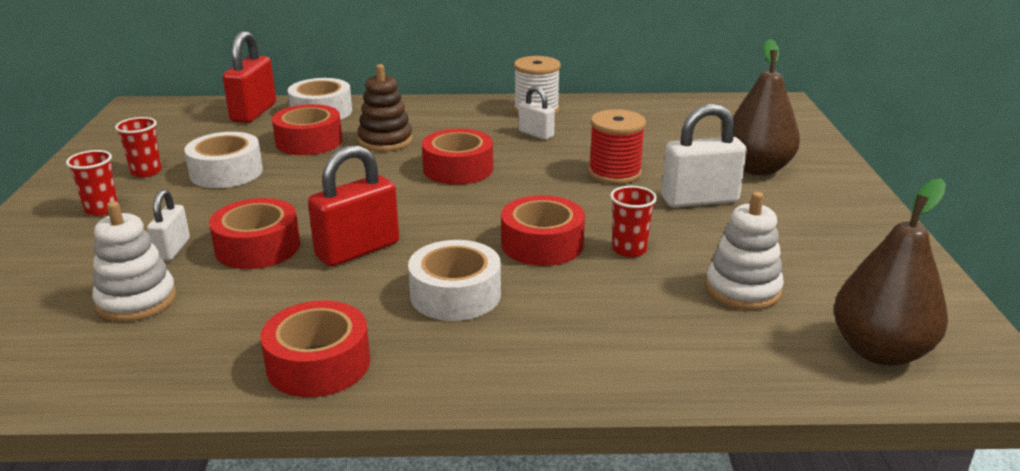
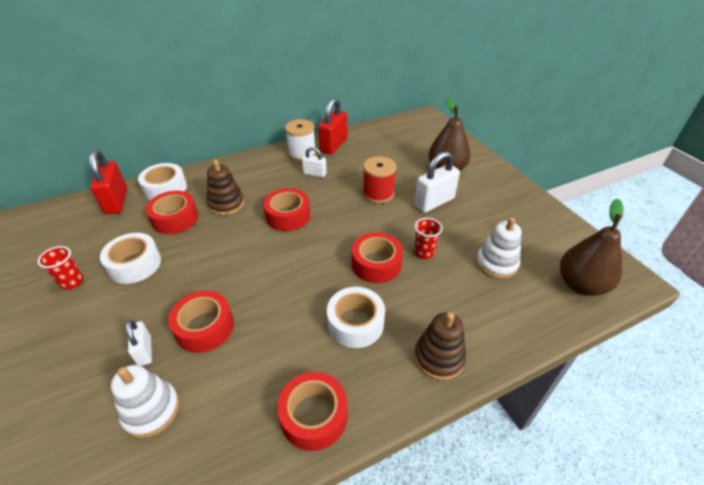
camera: 25 degrees left, 15 degrees up
red cup [66,150,118,216] -> none
red padlock [308,145,399,267] -> red padlock moved to [318,98,348,154]
none -> brown stacking toy [414,312,466,380]

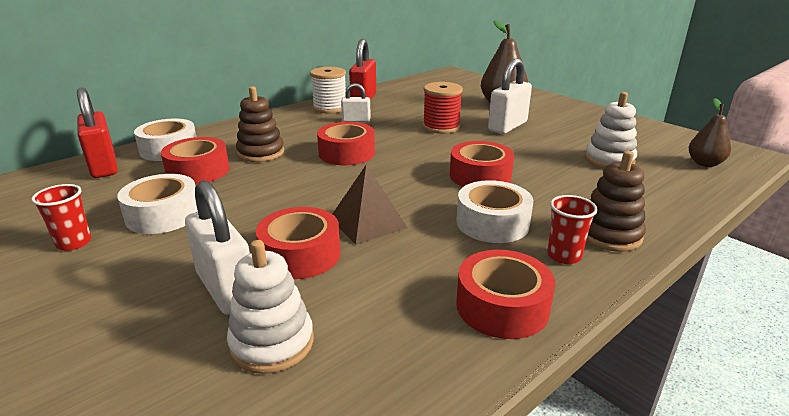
camera: 15 degrees left, 15 degrees down
white padlock [126,319,152,366] -> white padlock [185,180,250,315], size x1.73
red cup [414,218,442,259] -> red cup moved to [547,195,598,264]
brown pear [560,199,624,296] -> brown pear [689,98,731,167], size x0.61
none -> brown pyramid [332,165,407,245]

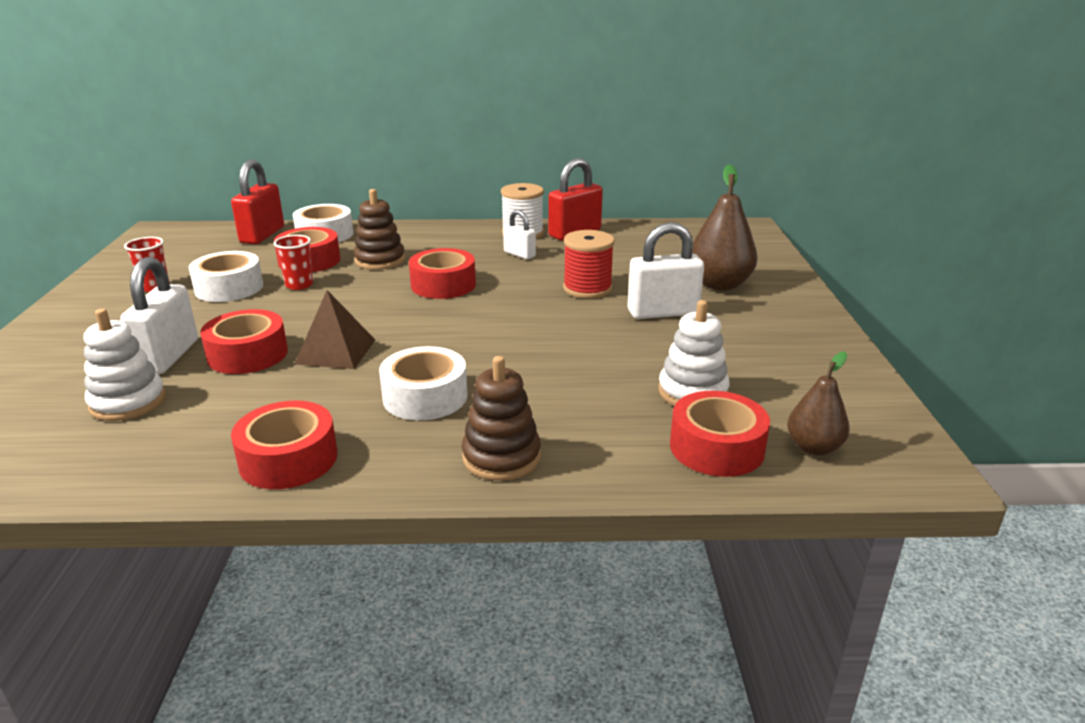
camera: 40 degrees right, 0 degrees up
red tape [450,141,514,187] -> red tape moved to [670,391,770,477]
red cup [547,195,598,264] -> red cup moved to [274,235,313,290]

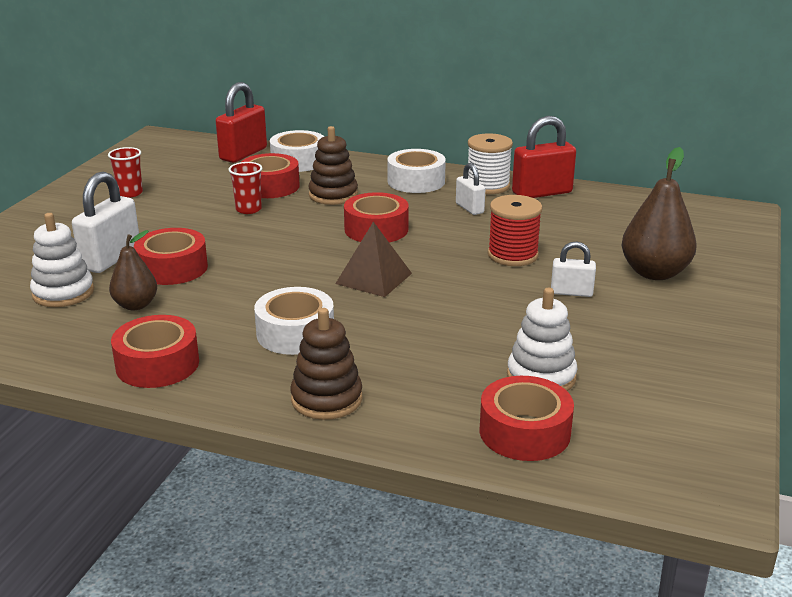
camera: 20 degrees right, 0 degrees up
white tape [189,251,263,302] -> white tape moved to [387,149,446,193]
brown pyramid [295,290,375,369] -> brown pyramid moved to [335,222,412,297]
white padlock [627,222,704,319] -> white padlock [551,241,596,297], size x0.58
brown pear [787,351,850,456] -> brown pear moved to [109,230,157,310]

